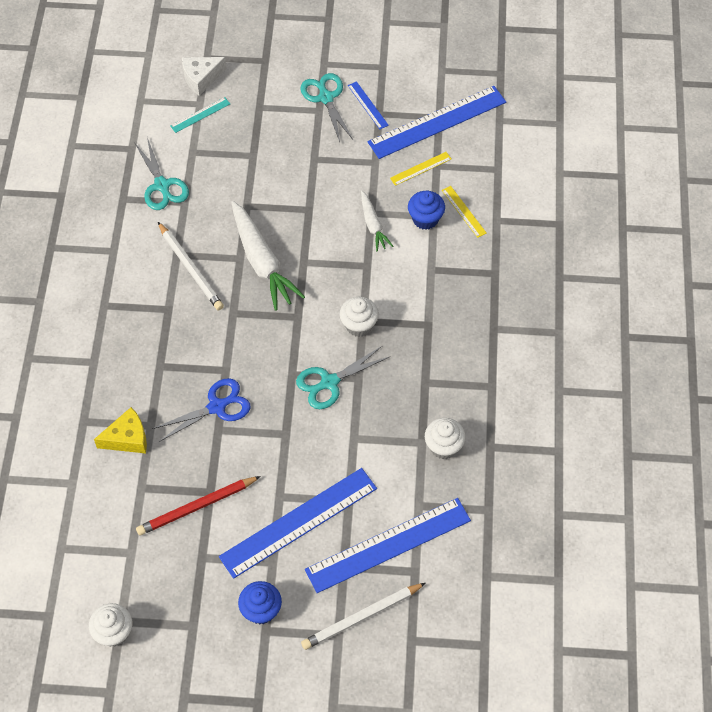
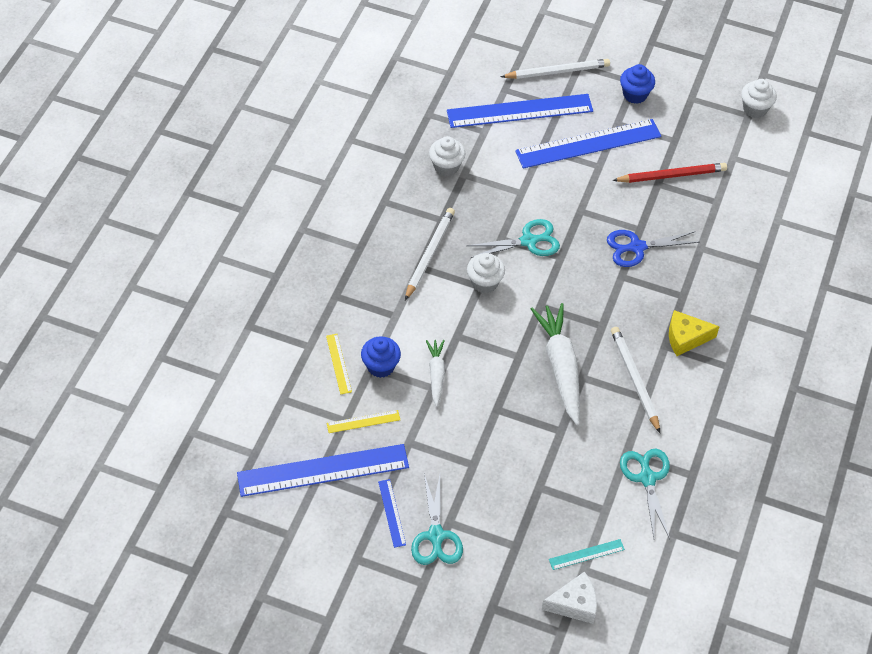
camera: 165 degrees left, 5 degrees down
yellow cheese [94,407,147,453] -> yellow cheese moved to [669,310,720,356]
none -> white pencil [405,208,455,300]

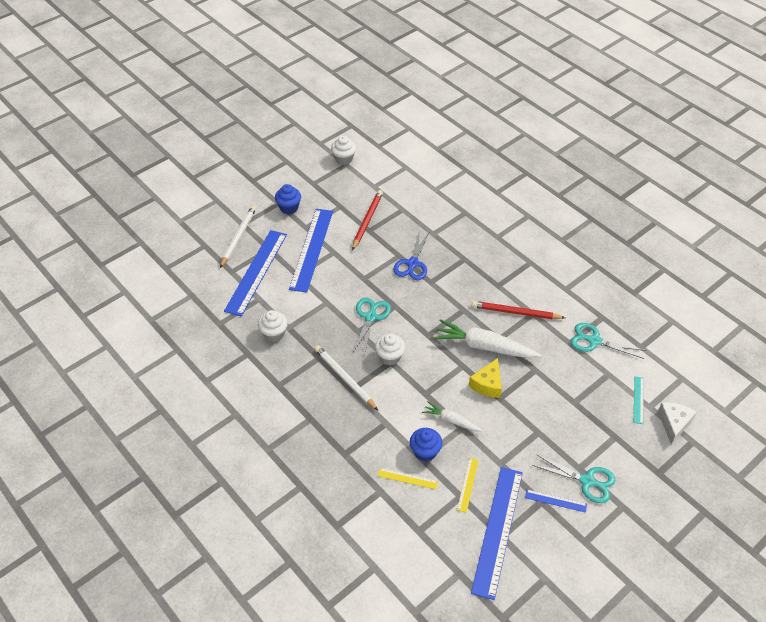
camera: 60 degrees left, 5 degrees down
white pencil [611,327,660,433] -> red pencil [472,301,565,319]
yellow cheese [669,310,720,356] -> yellow cheese moved to [469,358,502,398]

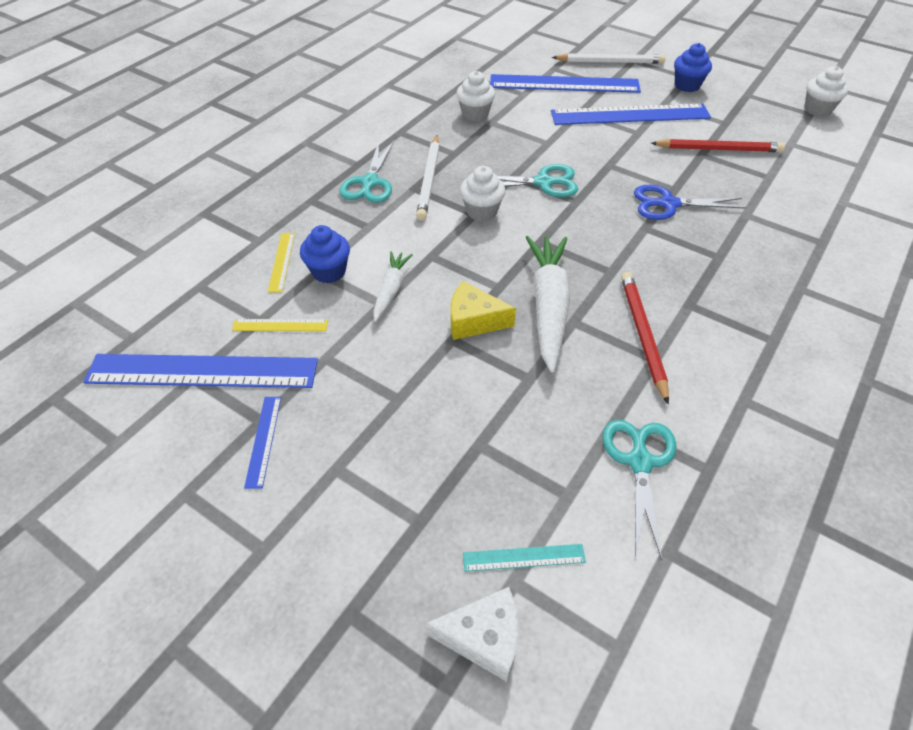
camera: 75 degrees right, 0 degrees up
white pencil [314,345,378,410] -> white pencil turned 150 degrees clockwise [416,135,440,220]
turquoise scissors [532,454,616,503] -> turquoise scissors moved to [339,141,394,203]

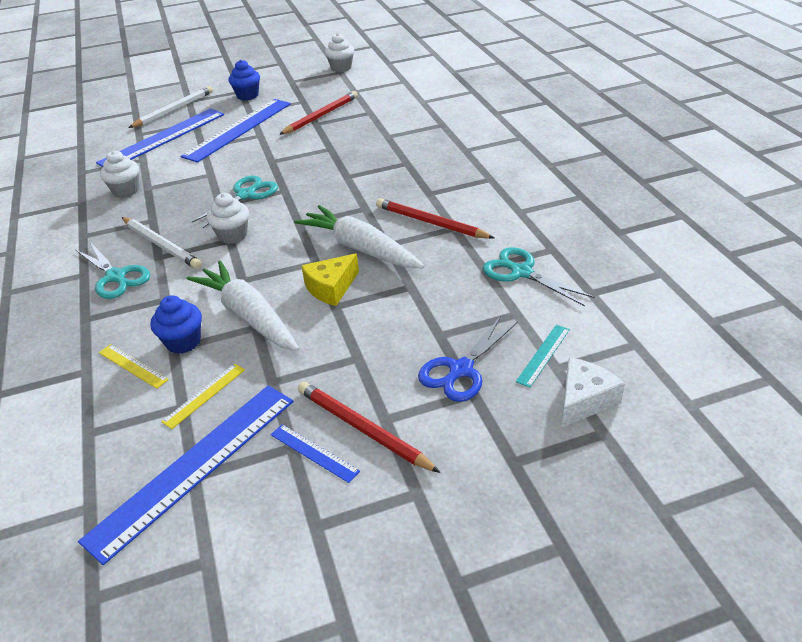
camera: 50 degrees left, 10 degrees down
white carrot [373,251,413,322] -> white carrot [187,261,299,351], size x1.82
blue scissors [634,185,747,220] -> blue scissors moved to [418,316,518,402]
none -> red pencil [298,382,441,473]

